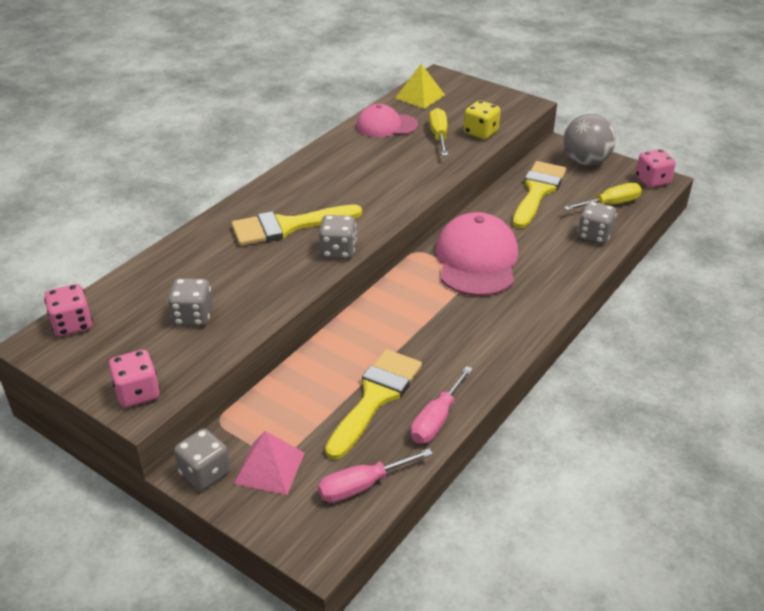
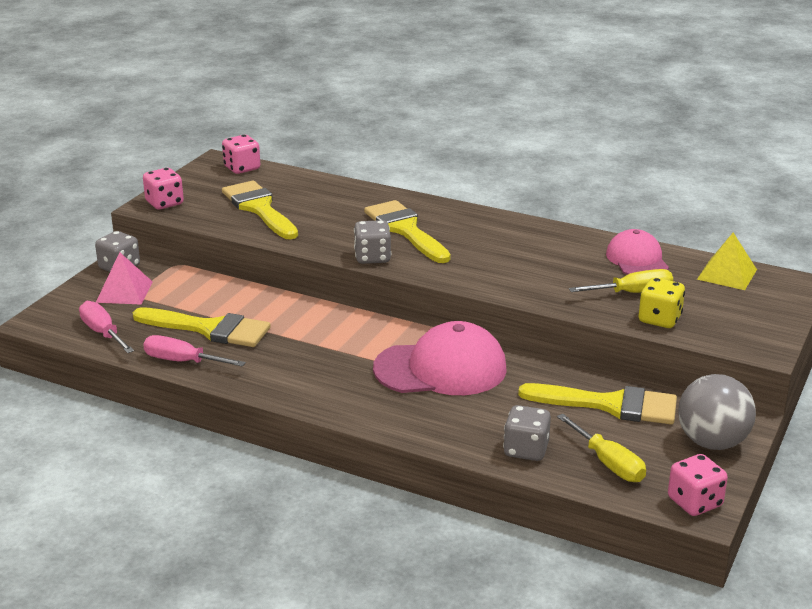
camera: 80 degrees right, 10 degrees down
grey dice [167,278,213,326] -> yellow brush [222,181,298,239]

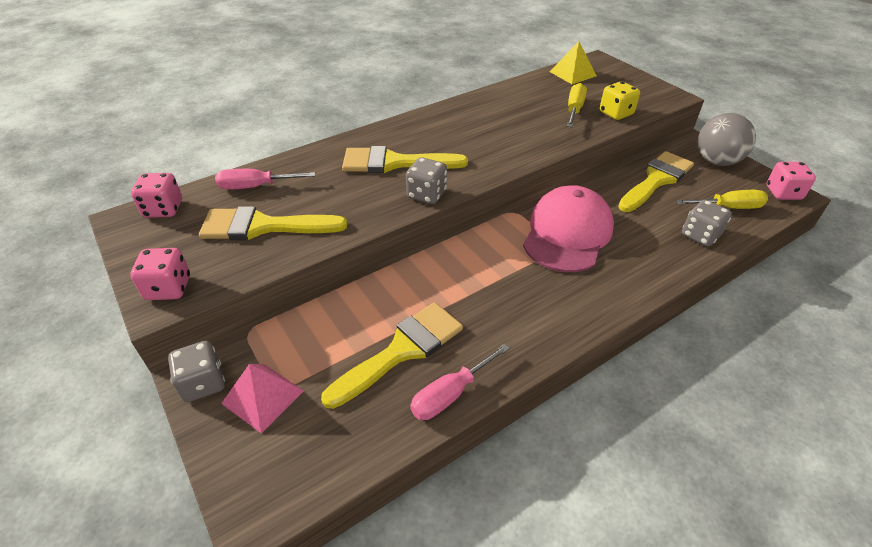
camera: 60 degrees left, 15 degrees up
pink screwdriver [79,301,134,353] -> pink screwdriver moved to [215,169,315,190]
pink cap [606,229,669,275] -> none

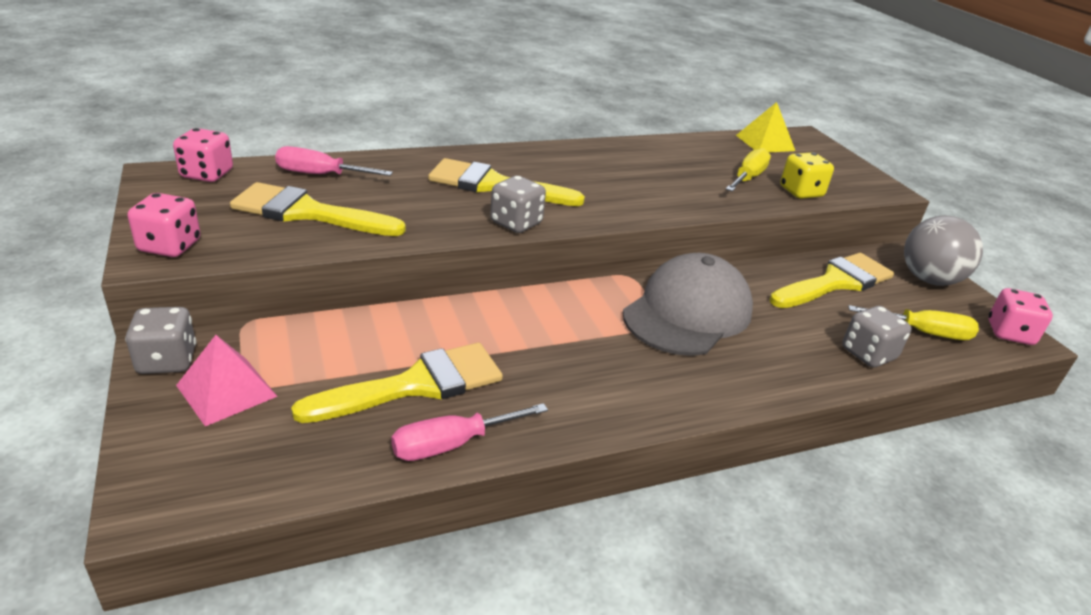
camera: 10 degrees right, 10 degrees down
pink cap [523,185,614,272] -> grey cap [623,253,753,356]

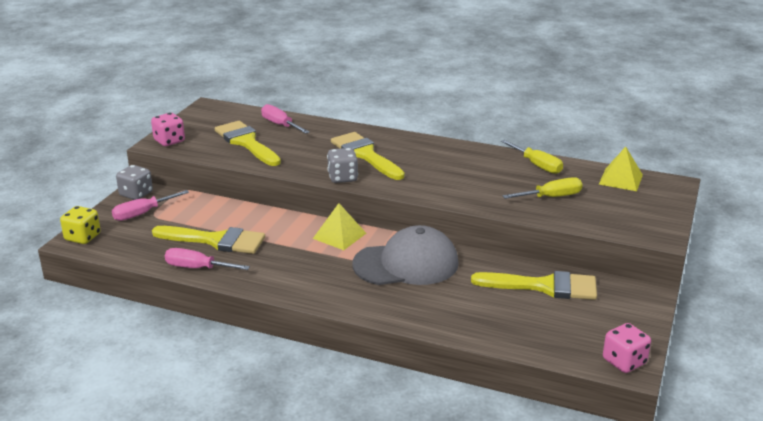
camera: 45 degrees right, 5 degrees down
pink dice [173,128,233,182] -> none
pink pyramid [176,335,278,426] -> pink screwdriver [112,190,189,221]
yellow dice [780,153,834,199] -> yellow dice moved to [60,206,101,244]
grey dice [842,306,912,367] -> none
yellow screwdriver [848,305,979,340] -> yellow screwdriver moved to [501,140,563,174]
grey ball [904,216,983,286] -> none
none -> yellow pyramid [313,203,366,250]

